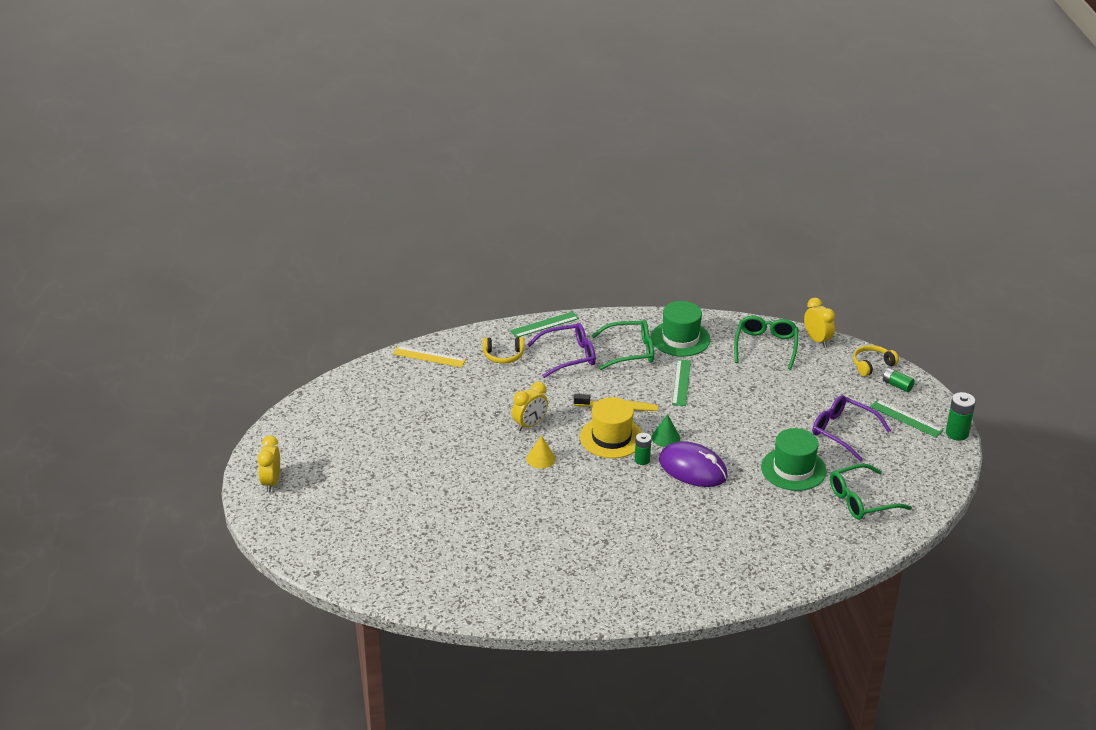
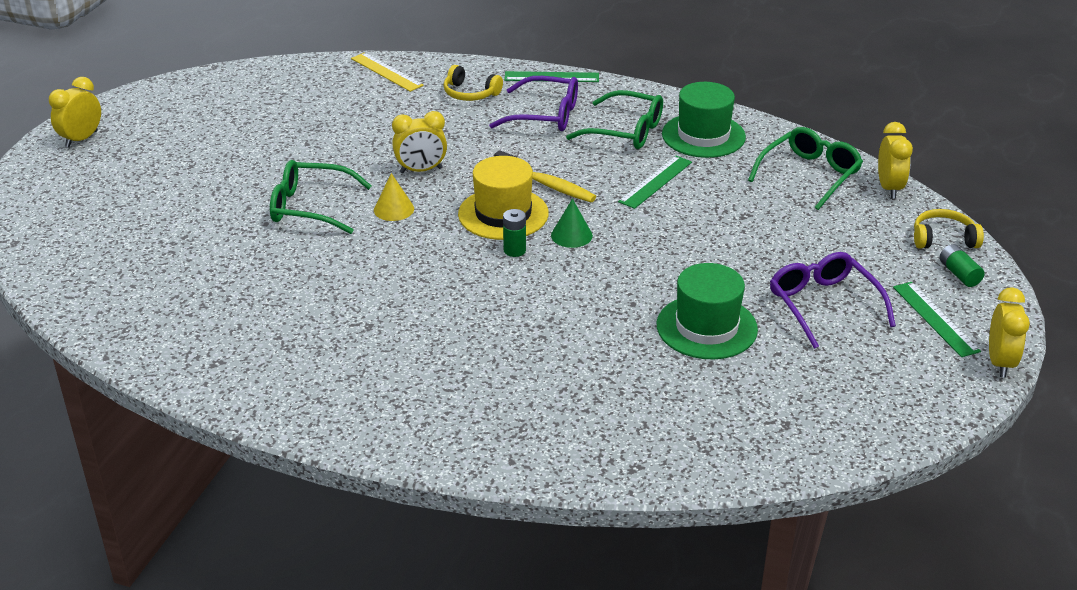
camera: 30 degrees right, 0 degrees up
purple mouse [659,441,728,487] -> none
green glasses [830,464,912,520] -> green glasses moved to [270,160,372,234]
green battery [946,392,976,441] -> yellow clock [989,287,1030,378]

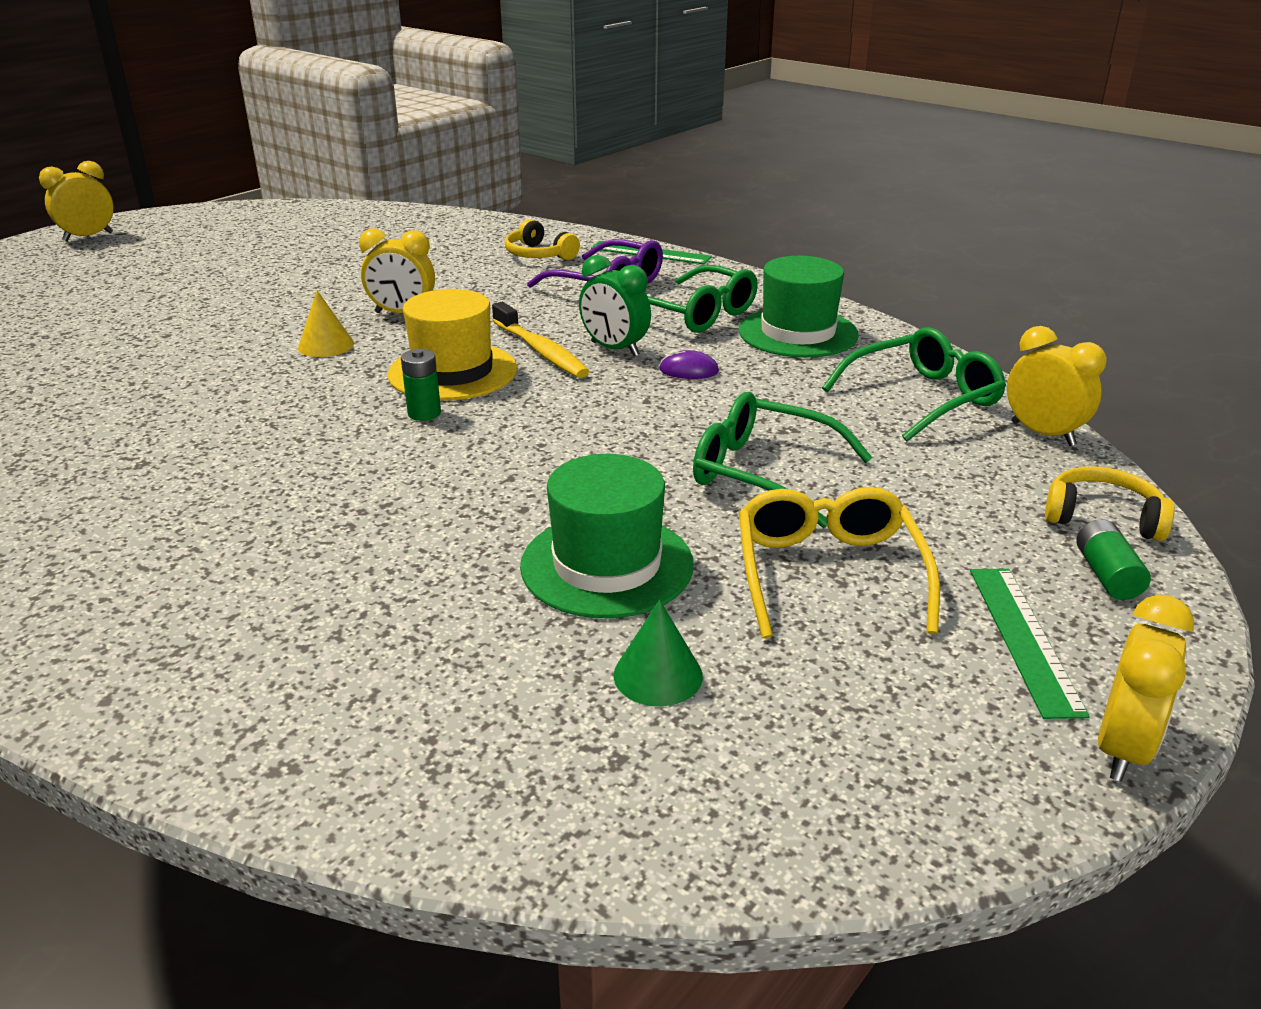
camera: 20 degrees right, 5 degrees down
green glasses [270,160,372,234] -> green glasses moved to [693,392,873,528]
yellow ruler [351,53,424,92] -> none
green cone [551,199,593,248] -> green cone moved to [614,600,703,706]
green ruler [618,156,692,209] -> purple mouse [659,350,719,379]
purple glasses [770,252,896,349] -> yellow glasses [739,487,940,638]
yellow clock [878,122,913,199] -> yellow clock turned 60 degrees counterclockwise [1007,326,1107,446]
none -> green clock [579,255,651,357]

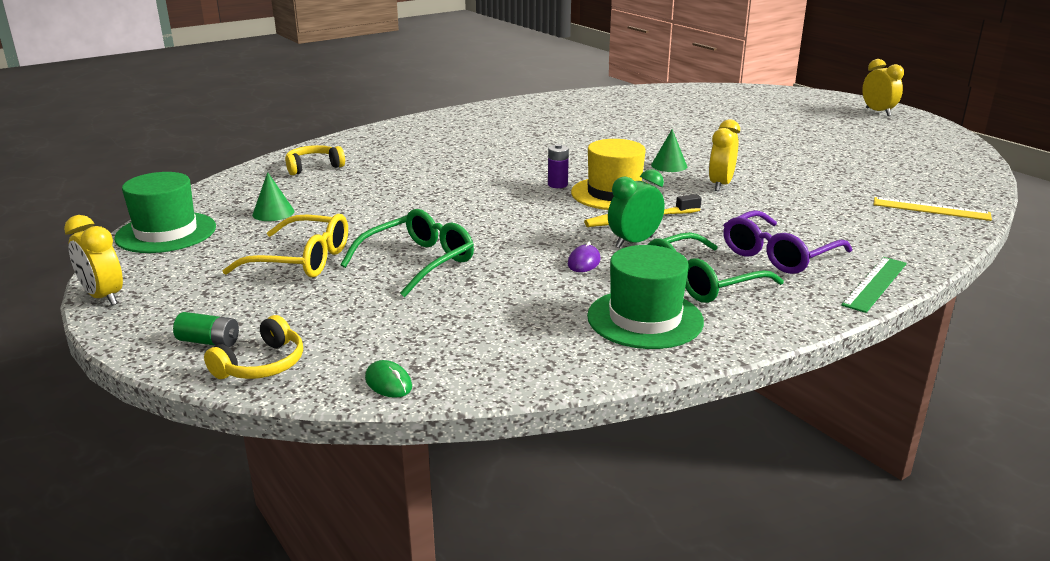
camera: 105 degrees right, 5 degrees down
yellow cone [298,290,354,357] -> green cone [651,129,687,172]
green battery [401,349,441,421] -> purple battery [548,144,569,188]
yellow headphones [505,219,580,260] -> yellow headphones moved to [285,145,345,175]
green hat [520,454,694,618] -> green hat moved to [114,172,216,253]
green glasses [822,327,1006,442] -> none
green ruler [970,569,1090,719] -> none
yellow clock [1007,326,1107,446] -> green mouse [365,360,412,398]
none -> yellow ruler [874,197,992,221]

